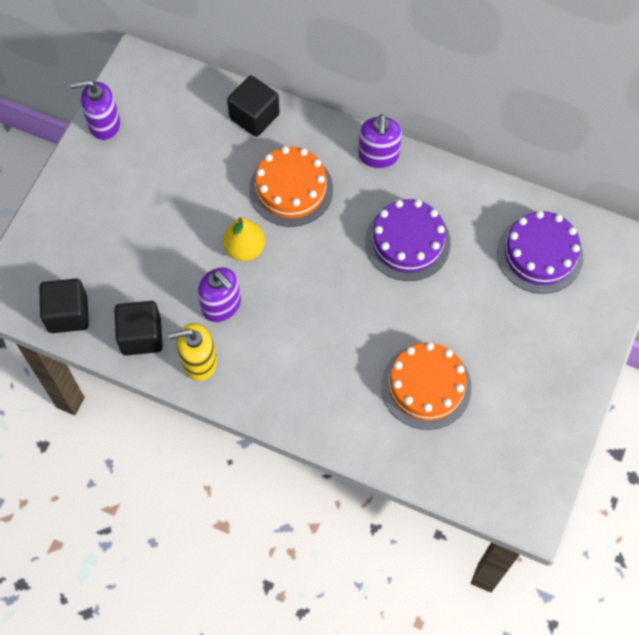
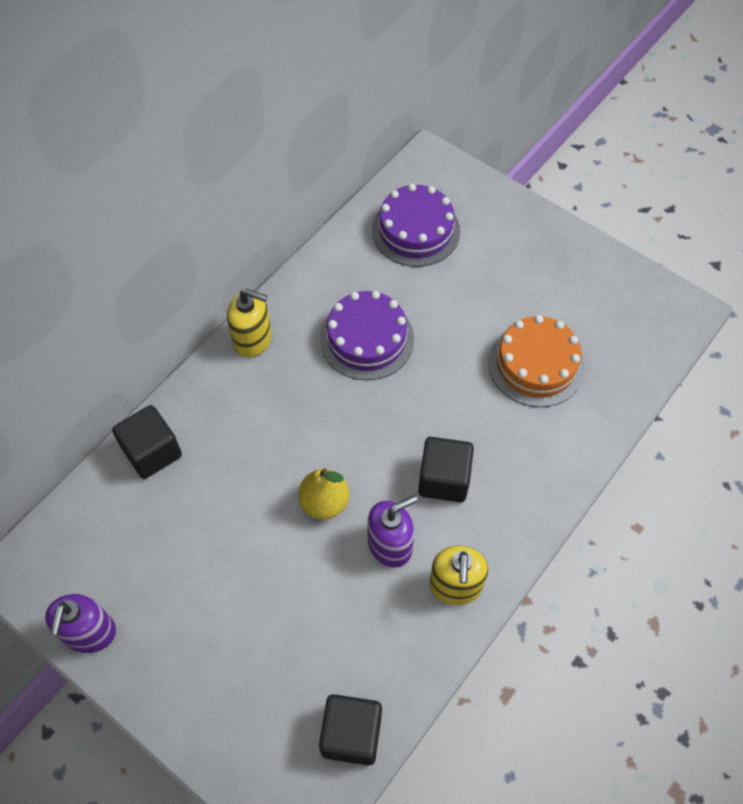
camera: 75 degrees left, 5 degrees down
black cube [114,301,163,356] -> black cube moved to [418,437,474,502]
orange cake [249,146,333,227] -> none
purple soap dispenser [358,114,402,169] -> yellow soap dispenser [227,288,272,358]

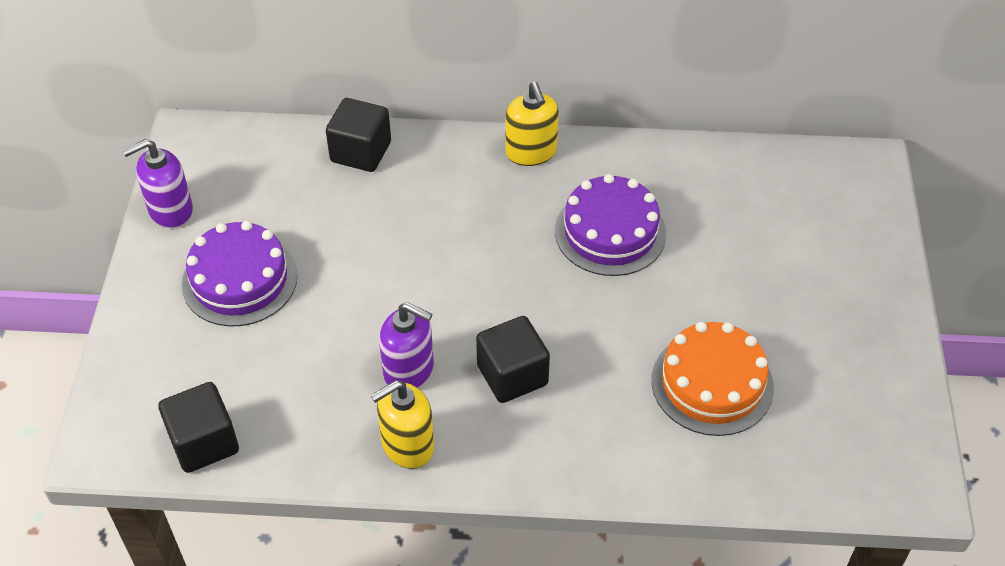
camera: 55 degrees right, 10 degrees down
yellow pear [298,468,349,520] -> none
purple cake [372,184,460,267] -> purple cake moved to [182,221,298,326]

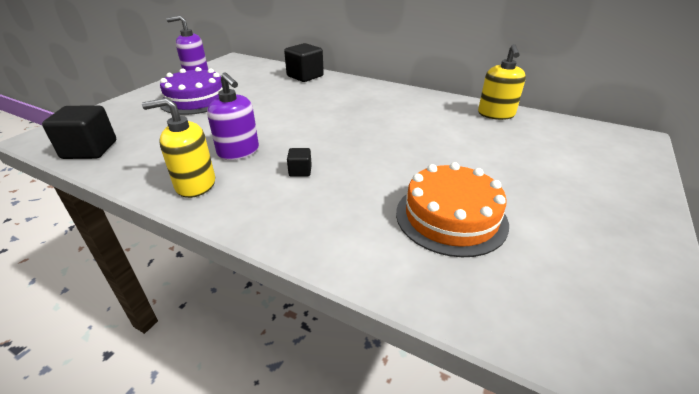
camera: 25 degrees right, 15 degrees down
black cube [476,316,550,403] -> black cube [287,148,312,177], size x0.49
yellow soap dispenser [506,82,559,166] -> yellow soap dispenser moved to [478,44,526,120]
purple cake [555,174,666,276] -> none

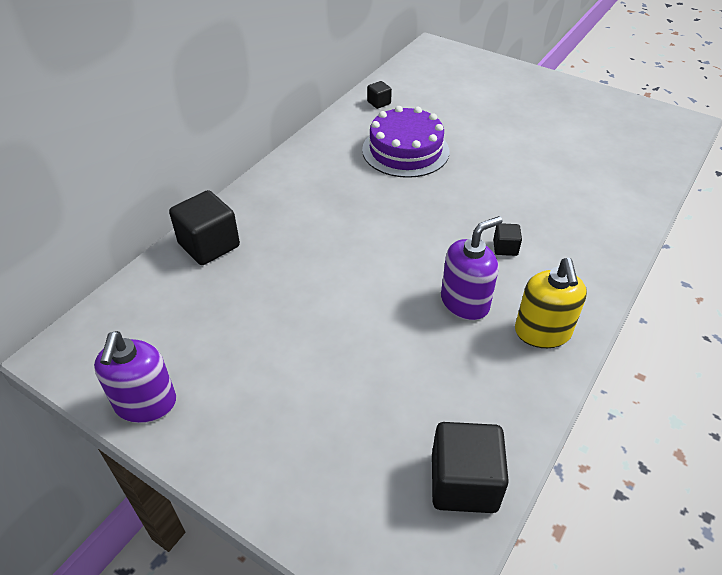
camera: 85 degrees left, 10 degrees up
purple cake [160,67,223,115] -> purple cake moved to [362,106,449,178]
orange cake [396,162,509,257] -> none
yellow soap dispenser [478,44,526,120] -> black cube [367,81,392,109]

